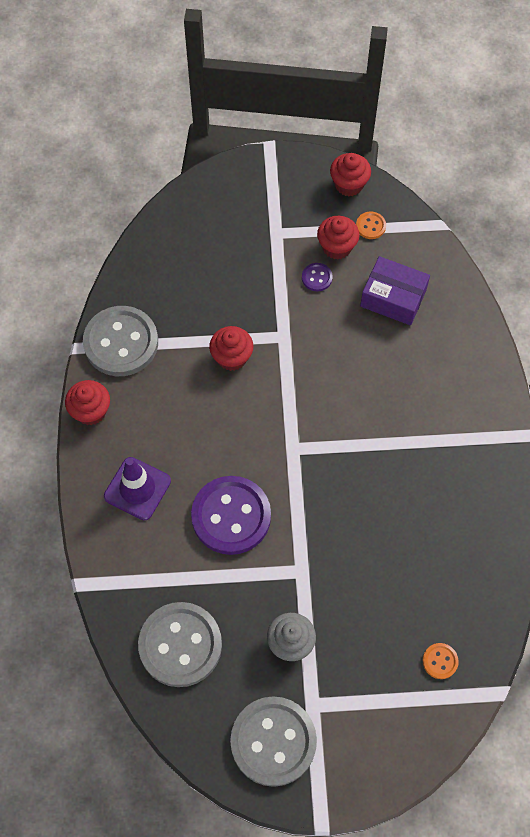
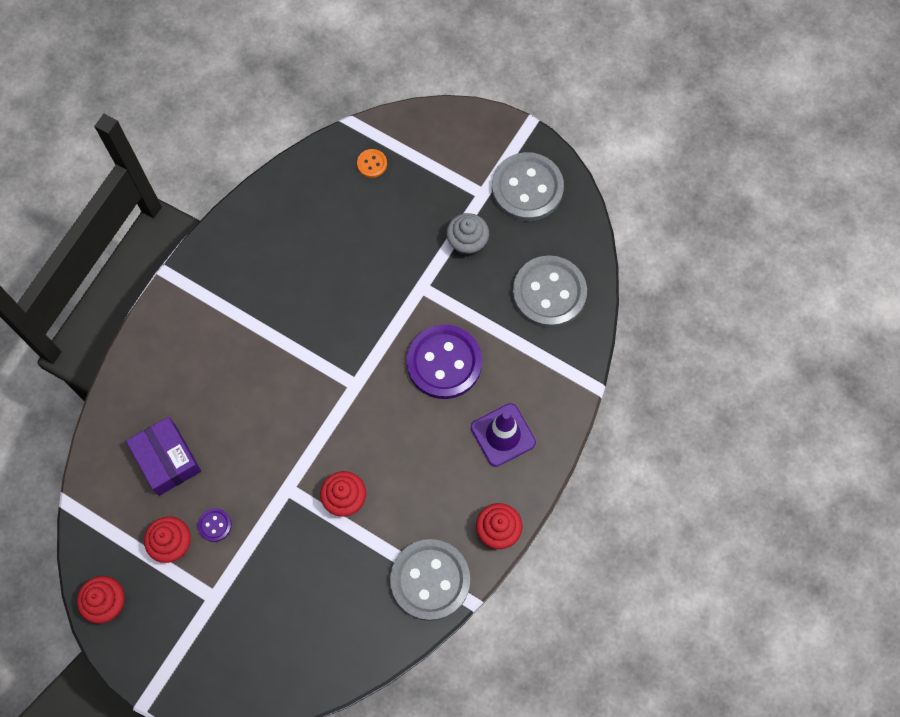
camera: 145 degrees left, 5 degrees up
orange button [356,212,386,239] -> none

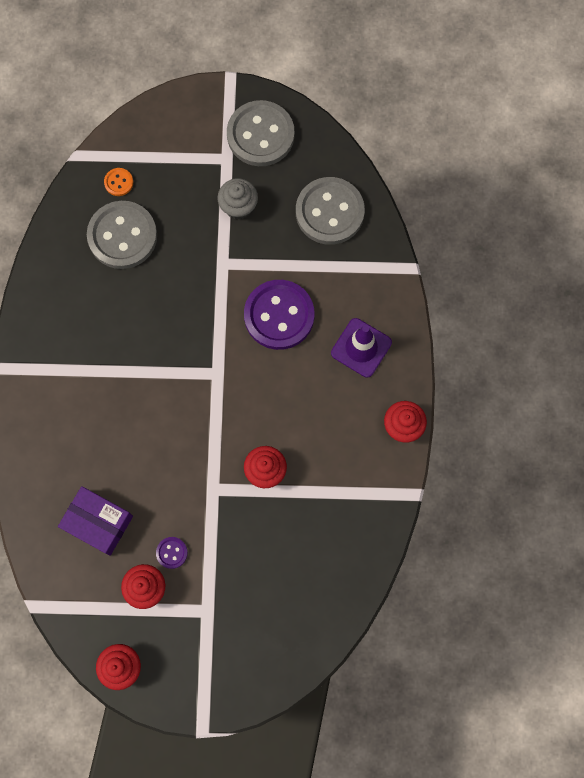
camera: 30 degrees left, 5 degrees up
grey button [390,539,470,621] -> grey button moved to [87,201,157,269]

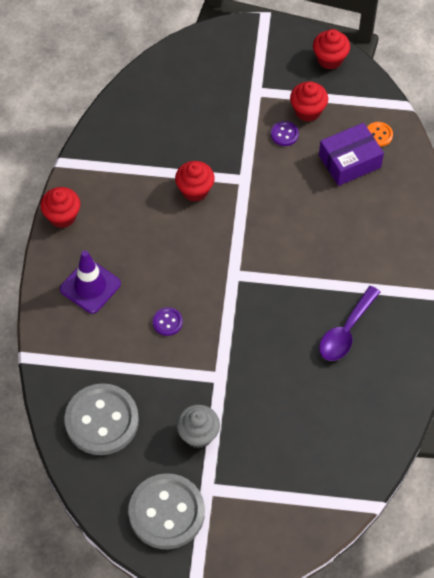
camera: 175 degrees left, 15 degrees down
purple box [58,486,133,556] -> purple box turned 60 degrees counterclockwise [319,123,384,186]
grey button [87,201,157,269] -> none
orange button [104,168,133,196] -> orange button moved to [367,122,393,147]
purple button [244,280,314,350] -> purple button [153,307,183,336], size x0.42
none -> purple spoon [319,286,380,361]

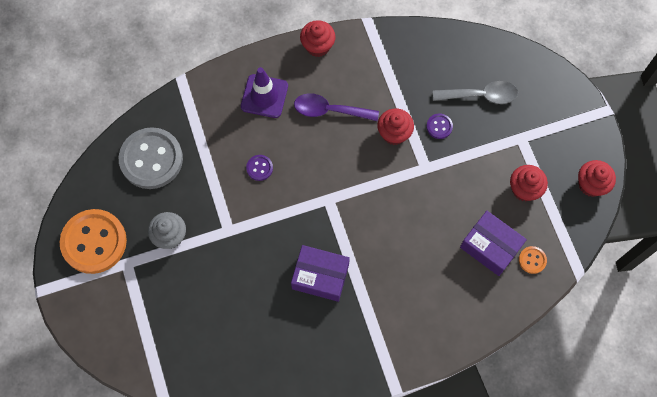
camera: 65 degrees right, 10 degrees up
grey button [128,473,205,549] -> orange button [60,209,127,274]
purple button [271,121,299,146] -> purple button moved to [426,113,453,139]
purple spoon [319,286,380,361] -> purple spoon moved to [294,93,379,121]
none -> purple box [291,245,350,302]
none -> grey spoon [433,81,518,104]

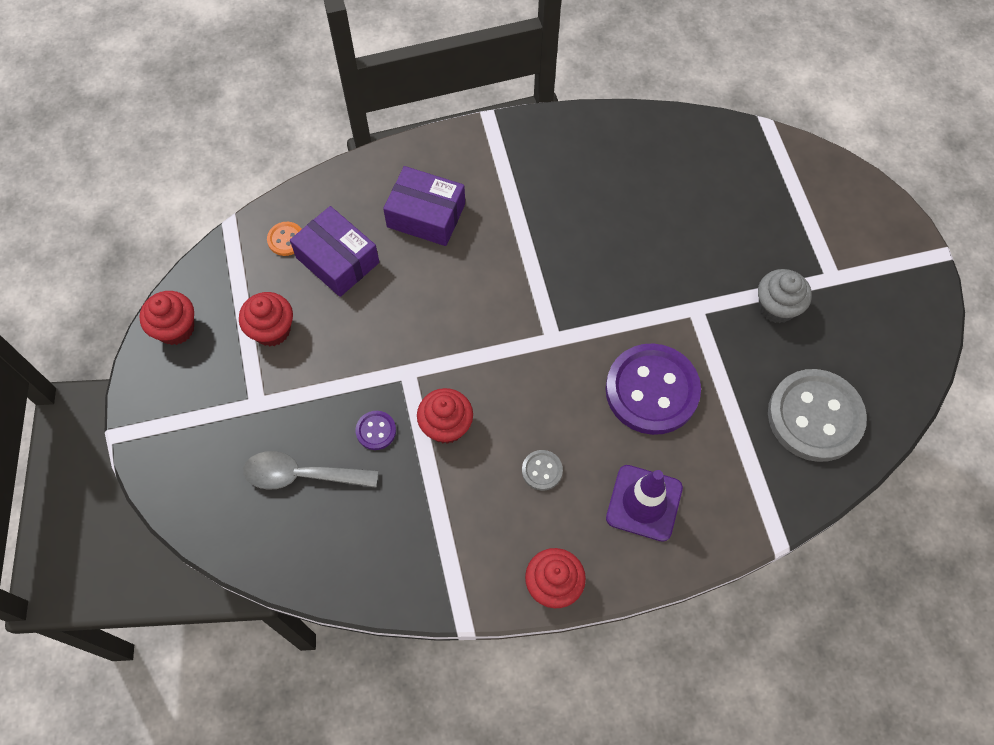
camera: 175 degrees left, 5 degrees down
orange button [60,209,127,274] -> none
purple button [246,155,273,181] -> purple button [605,343,701,435], size x2.36
purple box [291,245,350,302] -> purple box moved to [383,166,465,246]
purple spoon [294,93,379,121] -> grey button [522,450,563,491]

